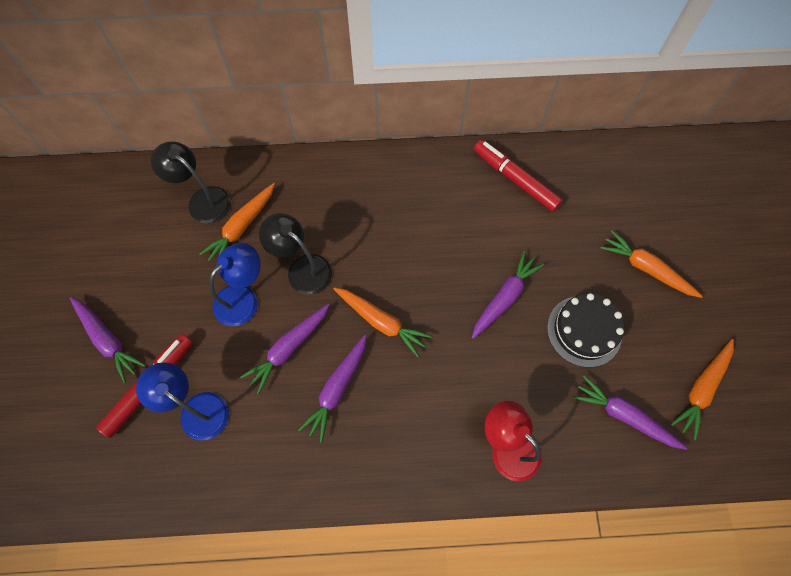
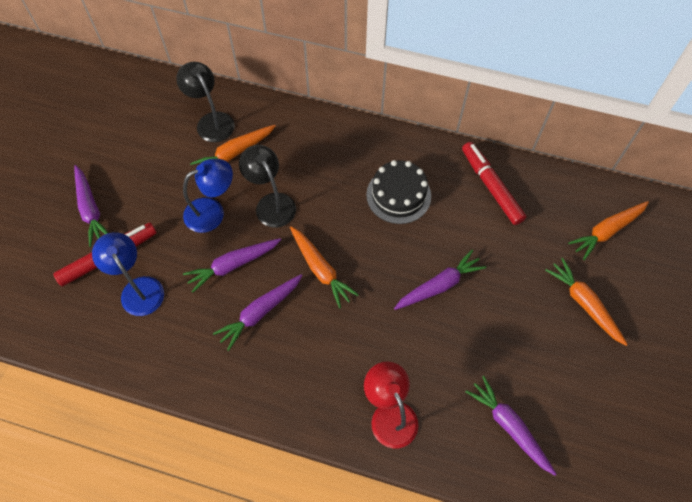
camera: 20 degrees right, 5 degrees down
black cake [547,293,624,367] -> black cake moved to [366,160,431,224]
orange carrot [671,339,734,440] -> orange carrot moved to [568,201,649,260]

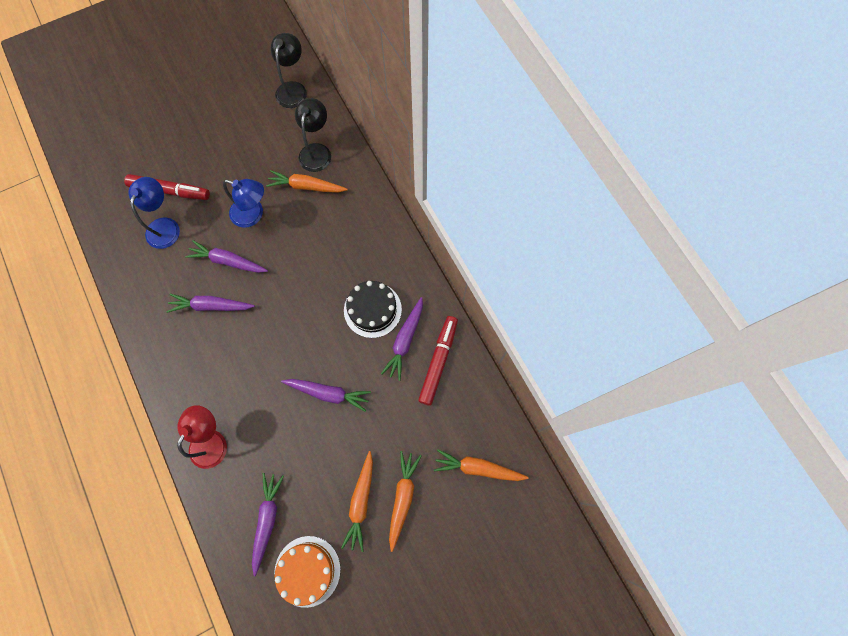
camera: 45 degrees right, 10 degrees up
purple carrot [74,165,108,247] -> purple carrot moved to [381,297,423,381]
black lamp [239,145,296,228] -> black lamp moved to [271,33,307,108]
orange carrot [290,227,359,309] -> orange carrot moved to [341,451,373,552]
none -> orange cake [274,536,341,608]

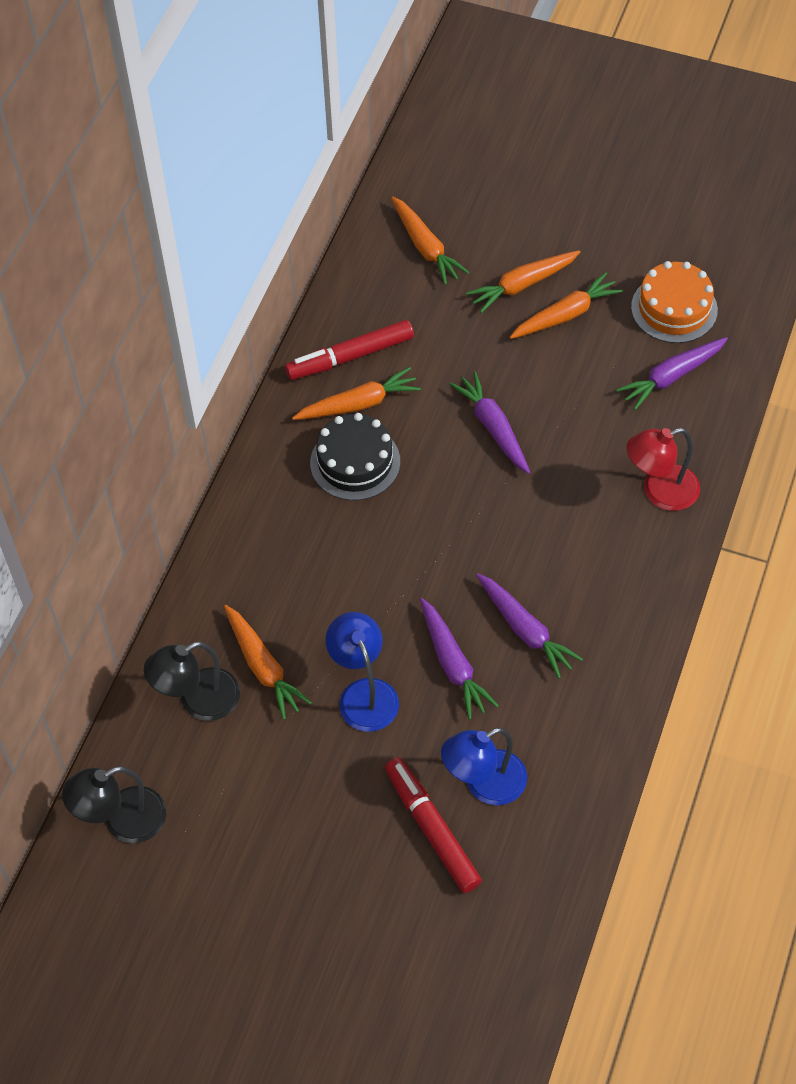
camera: 130 degrees left, 15 degrees down
purple carrot [381,297,423,381] -> orange carrot [292,367,421,420]

